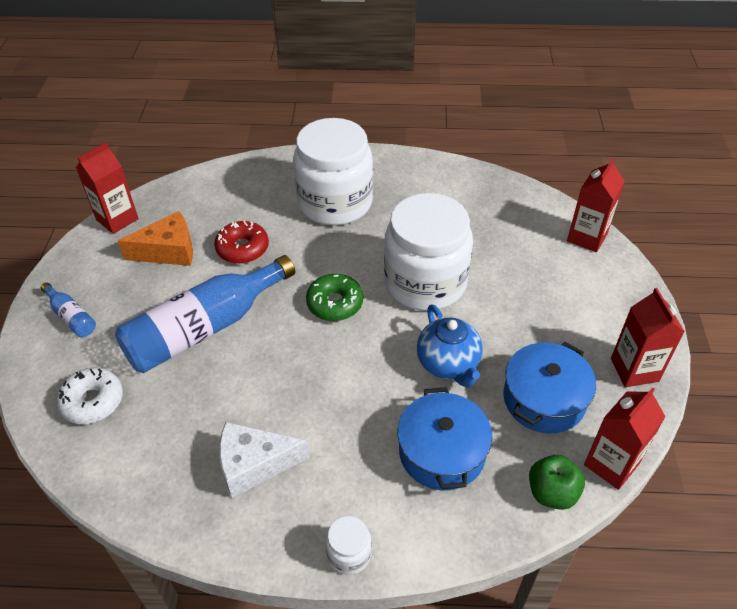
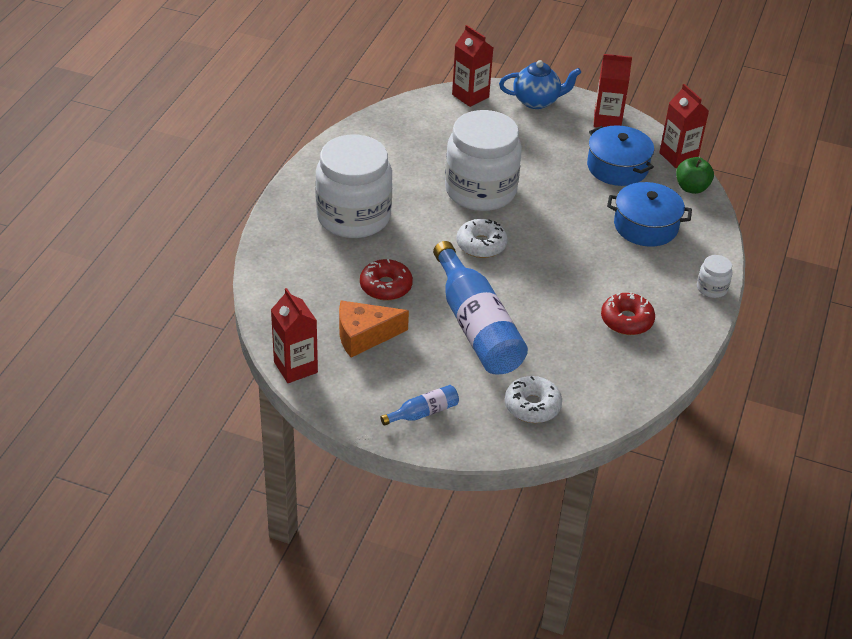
camera: 75 degrees left, 5 degrees down
orange cheese [118,211,193,266] -> orange cheese turned 105 degrees counterclockwise [339,301,409,358]
white cheese [219,422,309,498] -> red donut [601,292,655,335]
green donut [306,274,363,321] -> white donut [457,219,508,258]
blue teapot [417,305,483,388] -> blue teapot moved to [499,60,581,109]

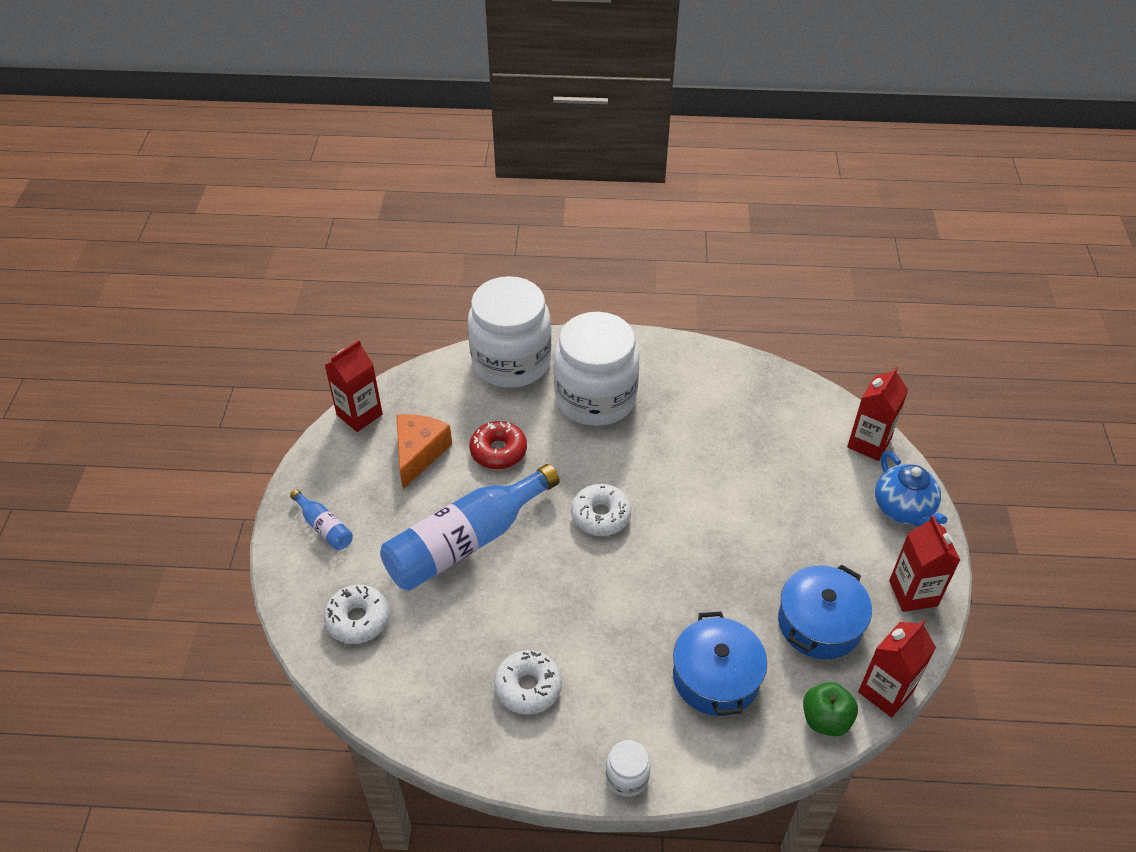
camera: 75 degrees right, 5 degrees up
orange cheese [339,301,409,358] -> orange cheese turned 45 degrees clockwise [396,414,452,489]
white jar [445,110,522,211] -> white jar moved to [468,276,551,388]
red donut [601,292,655,335] -> white donut [494,650,562,715]

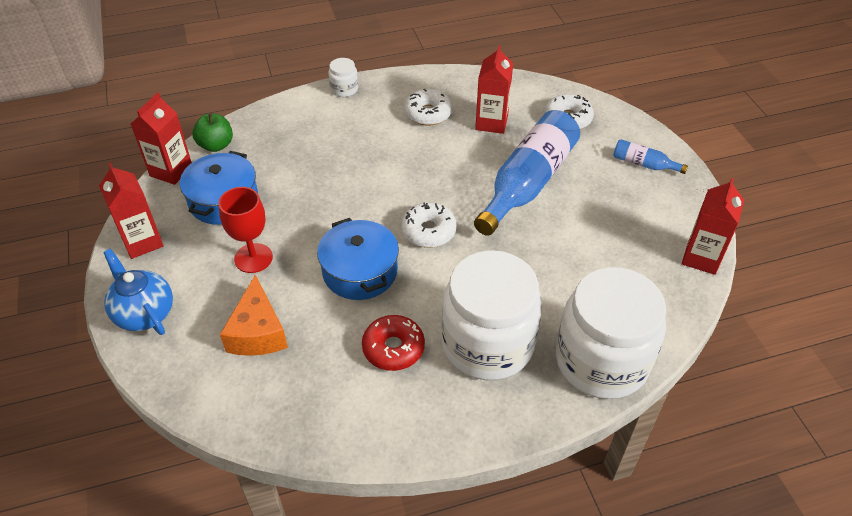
camera: 160 degrees right, 0 degrees up
orange cheese [396,414,452,489] -> orange cheese moved to [220,275,288,356]
red donut [469,421,527,469] -> red donut moved to [362,315,425,371]
blue pot [673,611,767,716] -> blue pot moved to [317,218,399,300]
red carton [847,367,908,461] -> red carton moved to [475,45,513,134]
none -> red goblet [218,187,273,273]

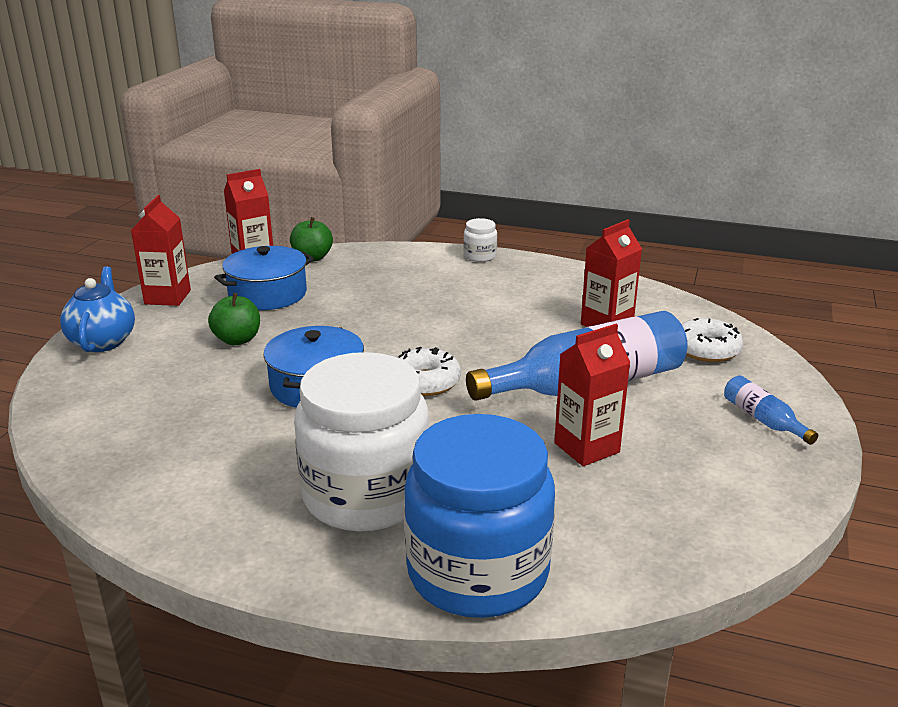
camera: 35 degrees right, 20 degrees down
red goblet [218,187,273,273] -> green apple [208,293,260,345]
orange cheese [220,275,288,356] -> none
red donut [362,315,425,371] -> none
white donut [404,89,452,126] -> none
white jar [556,267,666,399] -> blue jar [404,414,555,618]
red carton [682,178,744,275] -> red carton moved to [554,324,630,466]

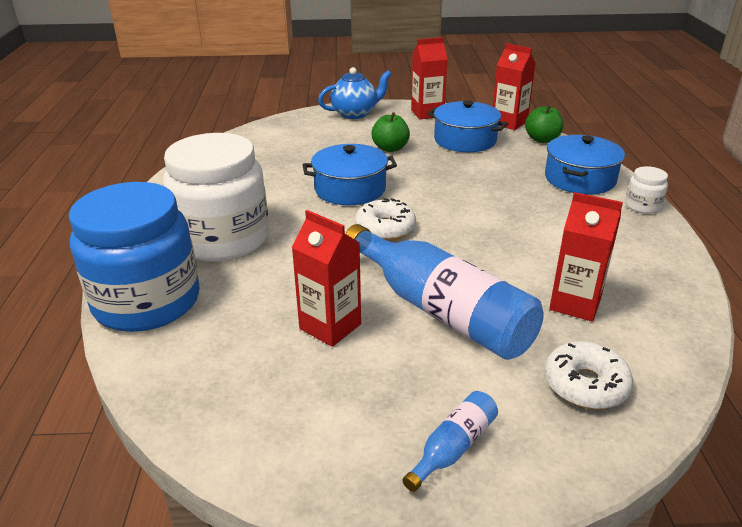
camera: 70 degrees right, 5 degrees up
none -> blue pot [545,135,625,194]

